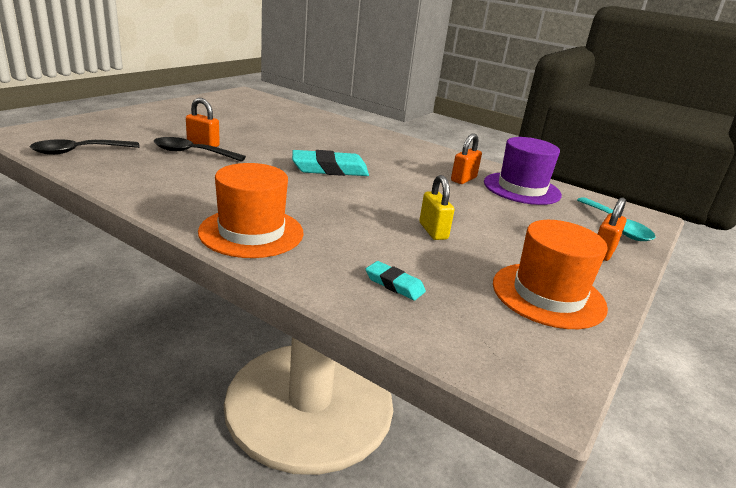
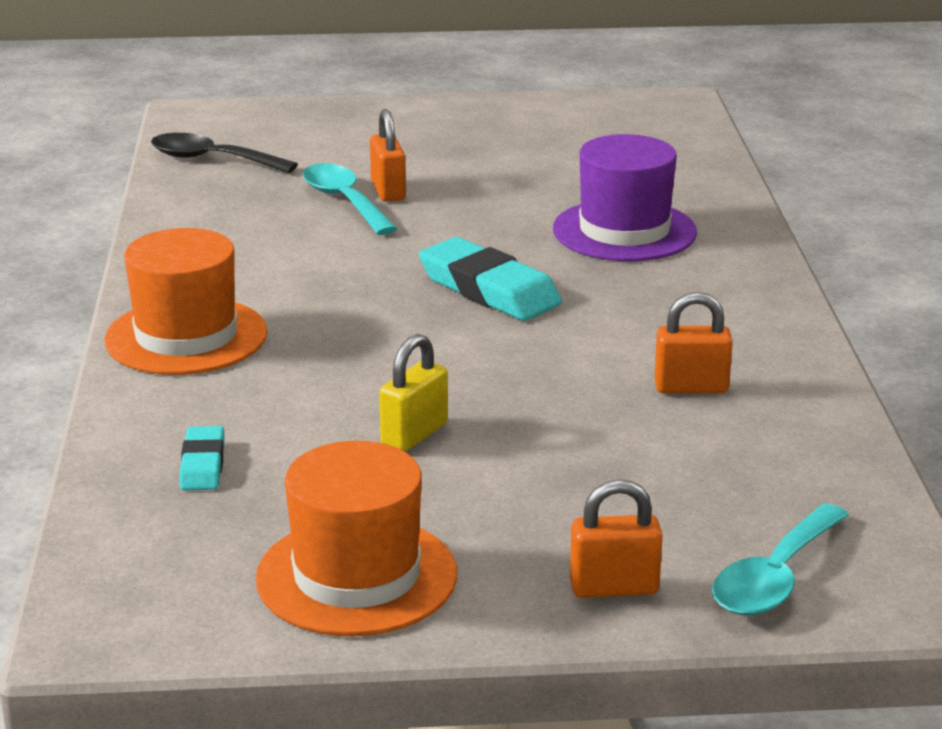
camera: 55 degrees right, 0 degrees up
black spoon [154,137,246,162] -> turquoise spoon [302,163,398,235]
purple hat [484,137,562,205] -> purple hat moved to [553,134,697,261]

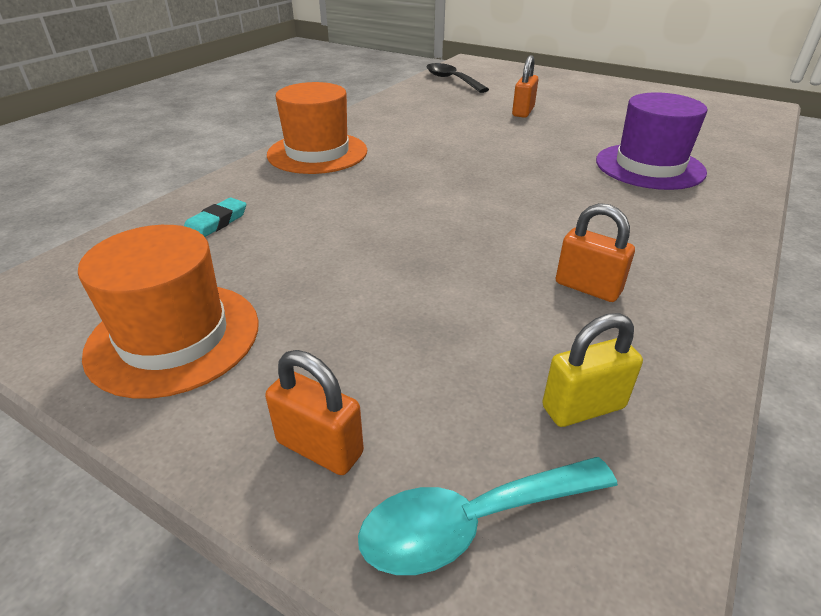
camera: 35 degrees right, 10 degrees up
turquoise spoon [302,163,398,235] -> none
yellow padlock [379,334,448,452] -> yellow padlock moved to [542,313,643,427]
turquoise eraser [419,237,562,321] -> none

